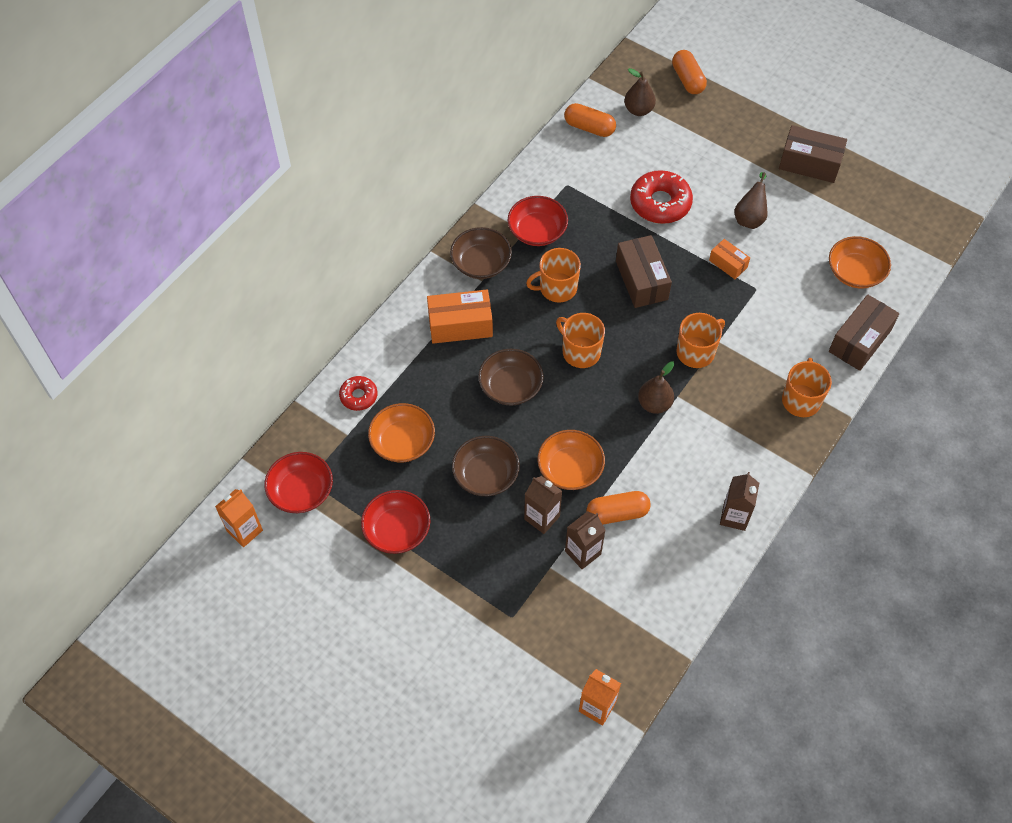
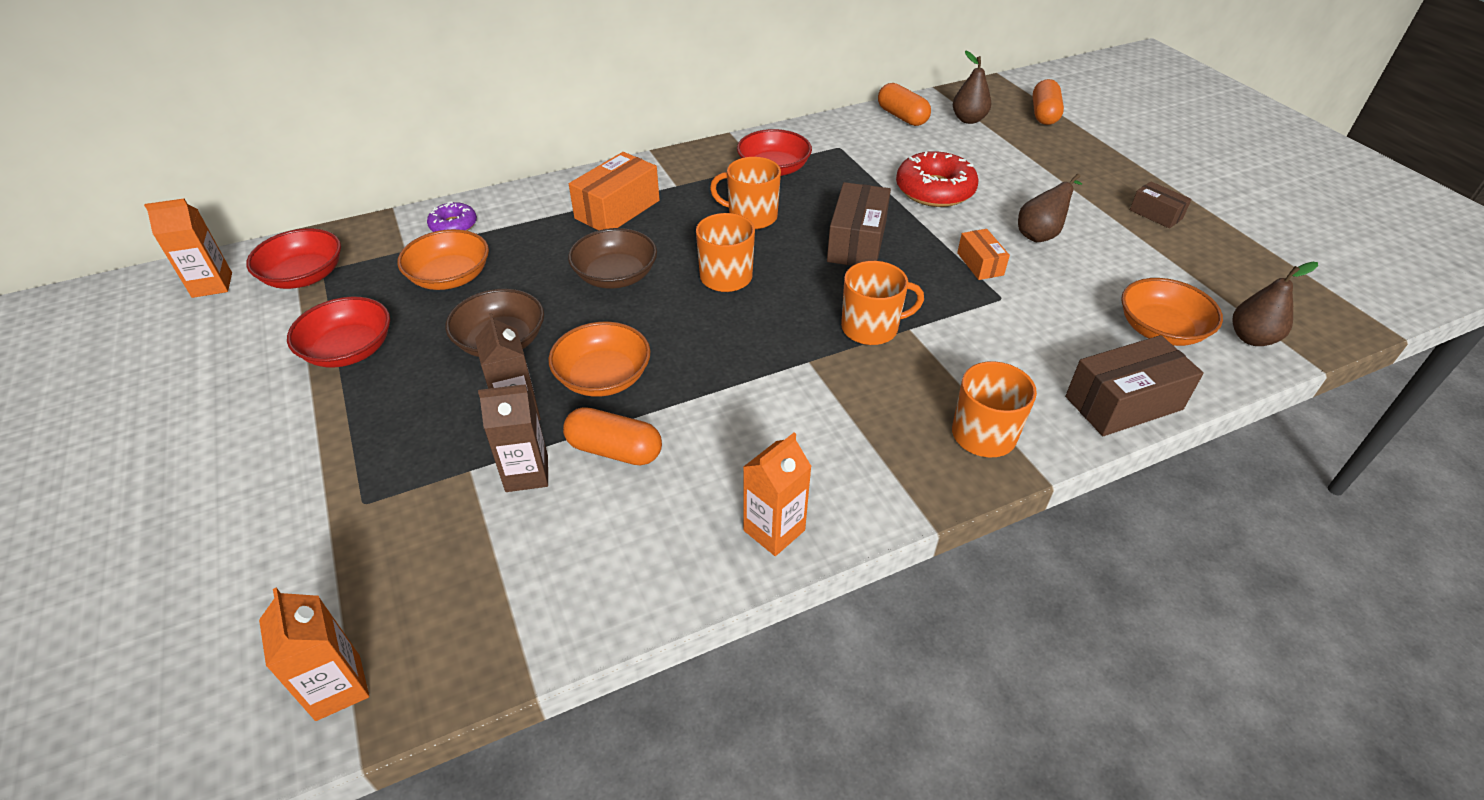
camera: 30 degrees right, 15 degrees down
red donut [339,376,377,411] -> purple donut [427,202,477,232]
orange box [427,290,493,344] -> orange box turned 75 degrees counterclockwise [569,152,660,230]
brown bowl [450,227,512,279] -> none
brown pear [638,362,674,414] -> brown pear moved to [1232,262,1318,346]
brown carton [720,472,759,531] -> orange carton [743,432,812,556]
brown box [779,125,847,183] -> brown box [1130,182,1192,229], size x0.57

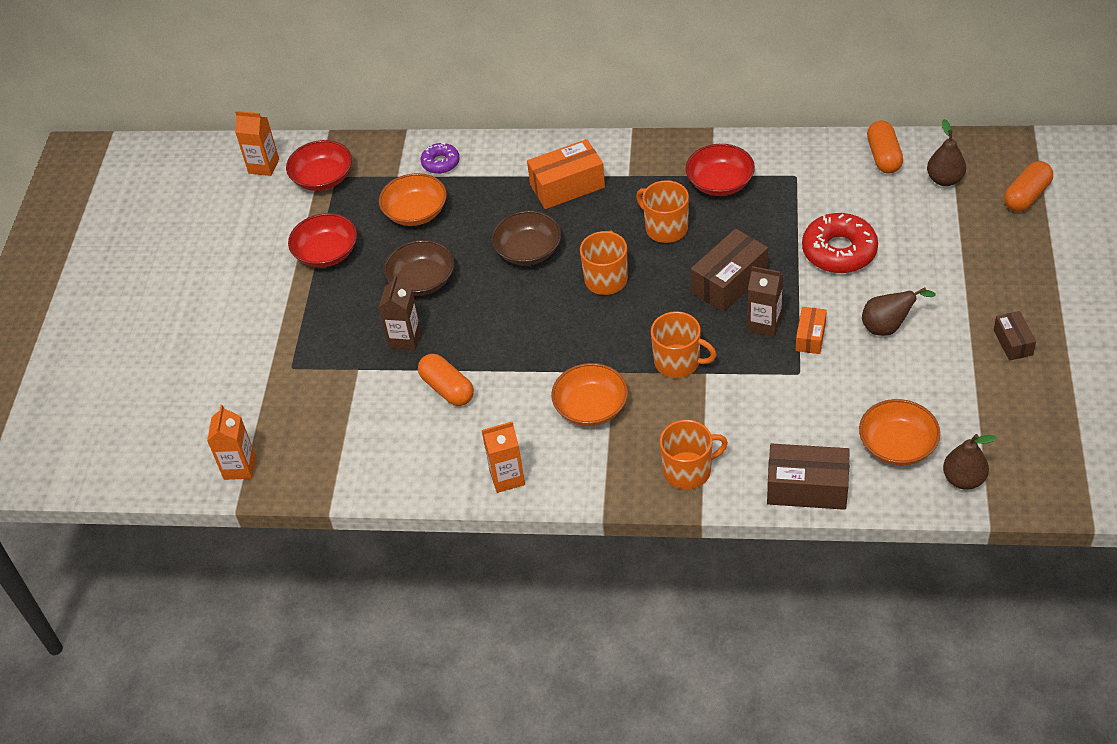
camera: 35 degrees right, 5 degrees up
brown carton [478,384,548,492] -> brown carton moved to [747,266,783,337]
orange bowl [548,322,650,397] -> orange bowl moved to [551,363,628,426]

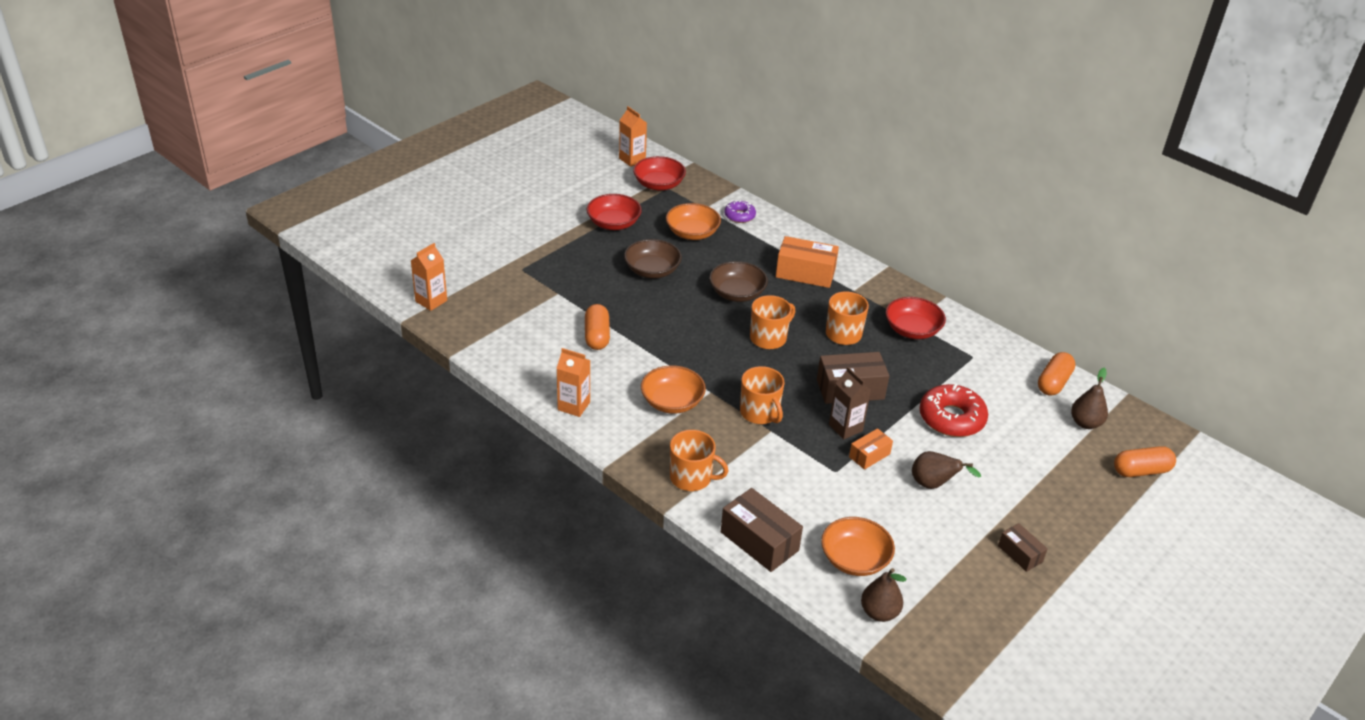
camera: 30 degrees right, 10 degrees down
brown carton [379,275,421,350] -> none
brown box [994,311,1036,361] -> brown box turned 60 degrees counterclockwise [998,523,1048,572]

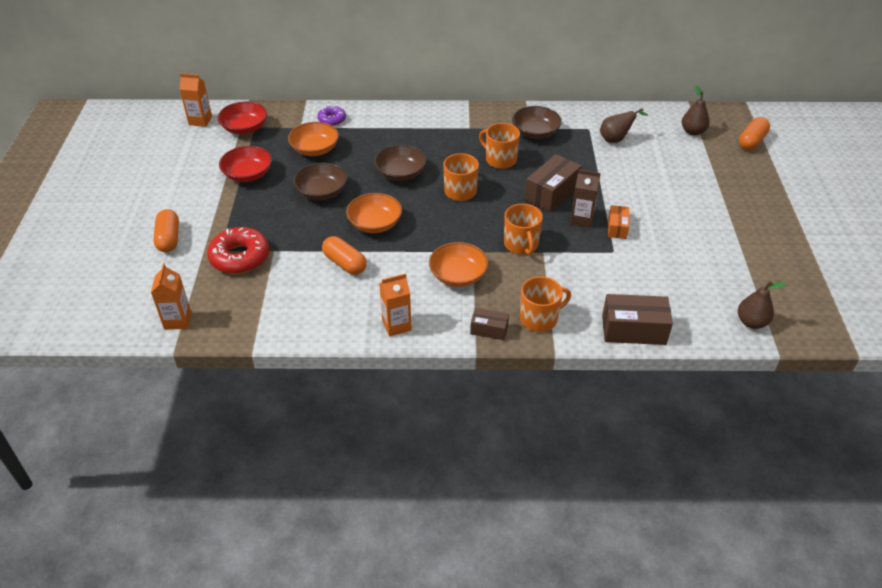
camera: 40 degrees left, 5 degrees up
orange mug [740,366,784,424] -> orange mug turned 60 degrees clockwise [504,204,543,255]
orange box [776,236,839,288] -> none
orange bowl [821,517,895,576] -> orange bowl moved to [346,193,402,233]
red bowl [885,297,946,339] -> brown bowl [512,106,562,139]
brown pear [912,451,981,489] -> brown pear moved to [600,108,648,143]
red donut [919,384,988,437] -> red donut moved to [207,227,269,274]
brown box [998,523,1048,572] -> brown box moved to [470,308,509,340]
orange capsule [1038,352,1076,396] -> orange capsule moved to [153,209,179,252]

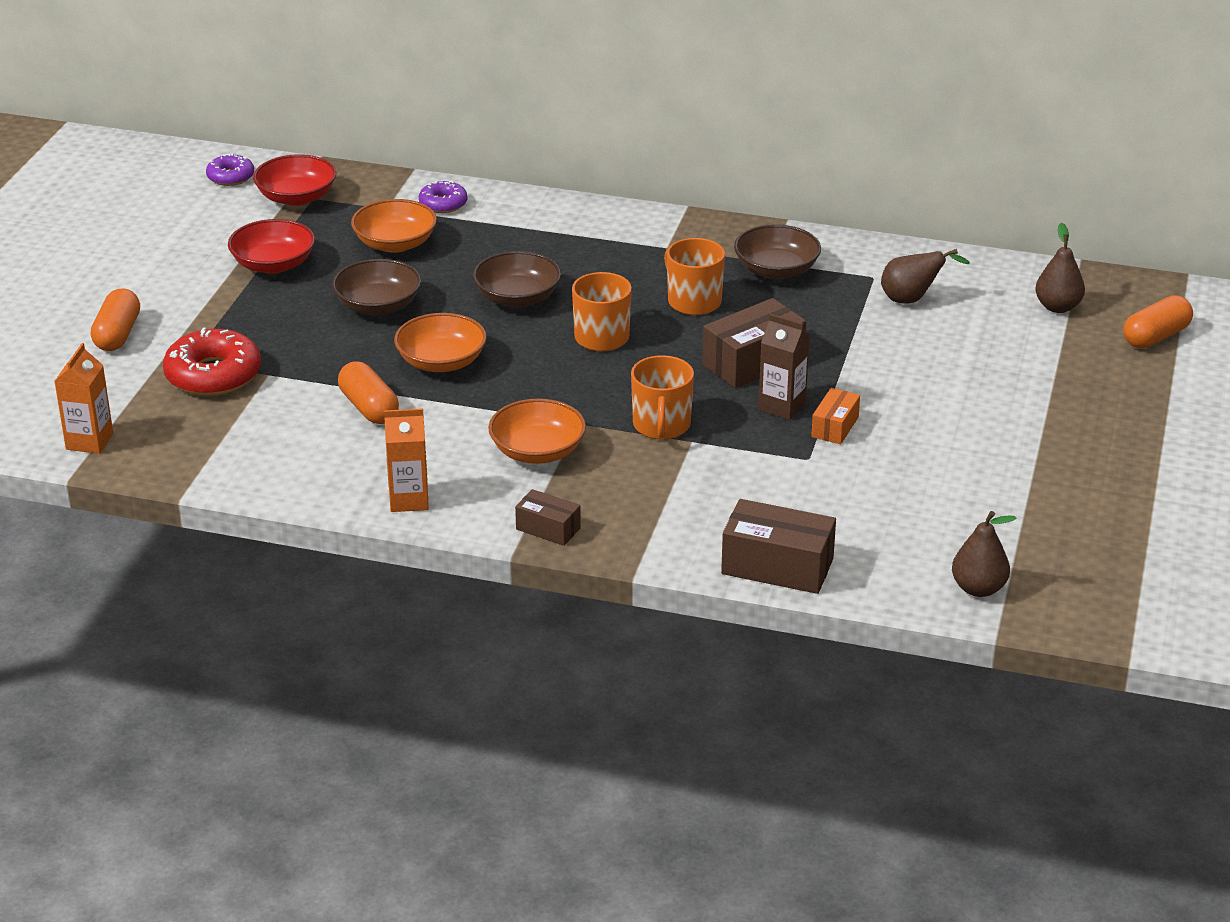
camera: 15 degrees right, 10 degrees down
orange carton [180,73,212,127] -> purple donut [206,154,254,186]
orange mug [520,276,571,332] -> none

